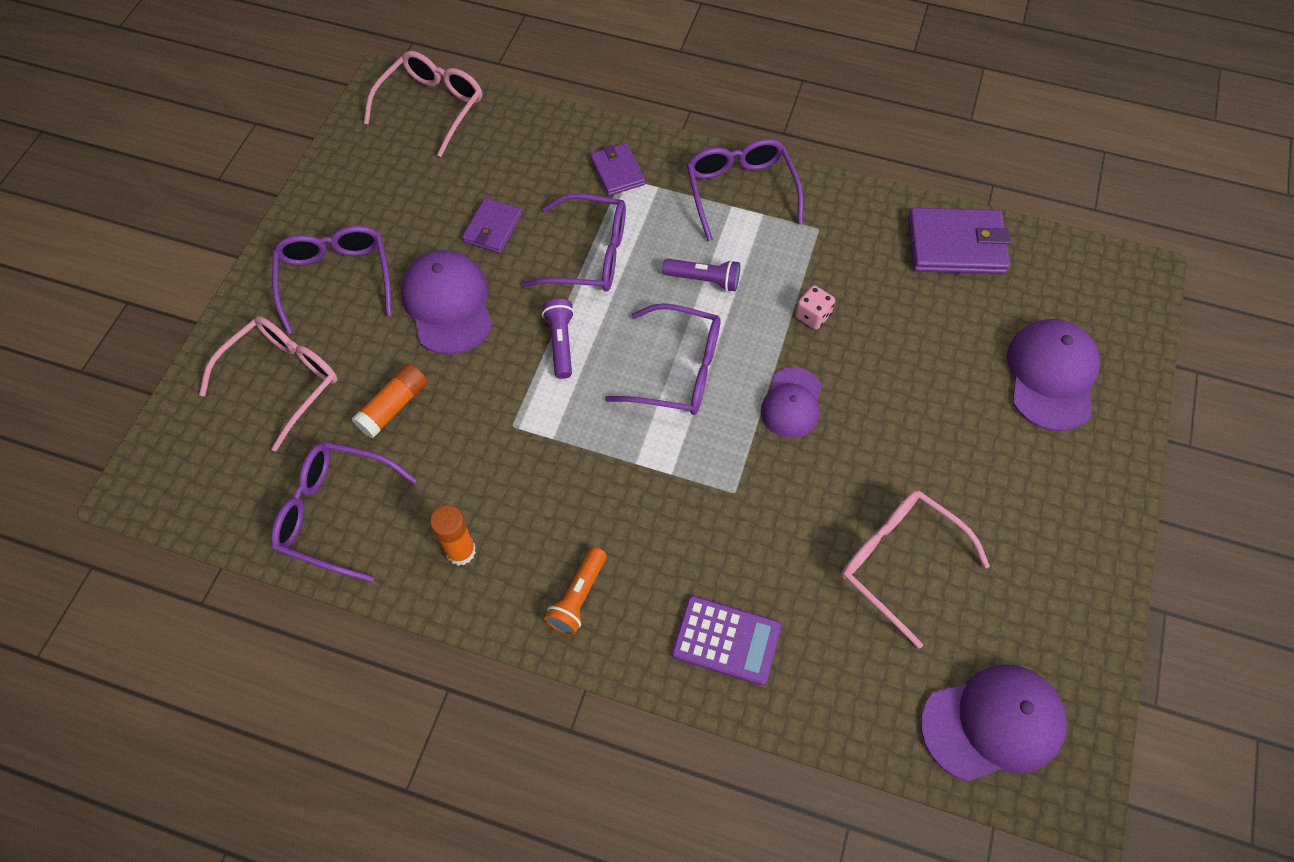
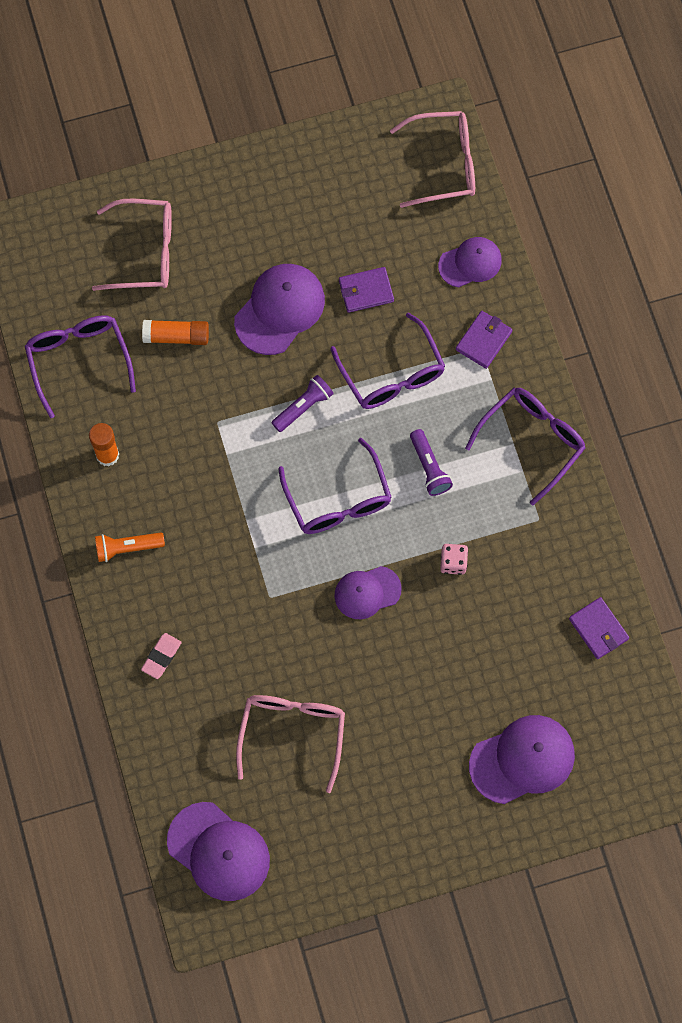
camera: 55 degrees right, 10 degrees up
purple glasses [272,225,392,334] -> none
purple calculator [672,595,781,685] -> pink eraser [141,633,182,679]
purple wallet [908,207,1011,274] -> purple wallet [569,597,629,659], size x0.59
none -> purple cap [438,237,502,287]

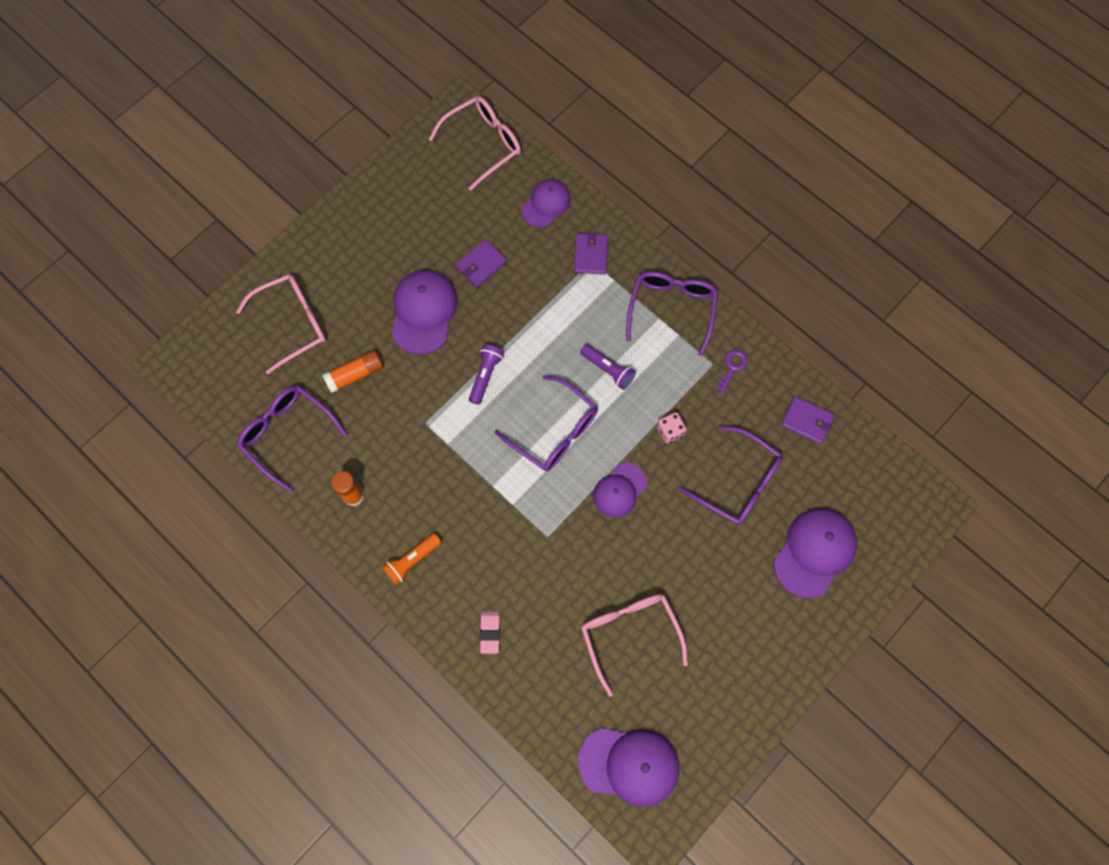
camera: 30 degrees left, 0 degrees up
purple glasses [331,312,445,409] -> purple glasses moved to [678,426,783,525]
none -> purple key [715,349,748,394]

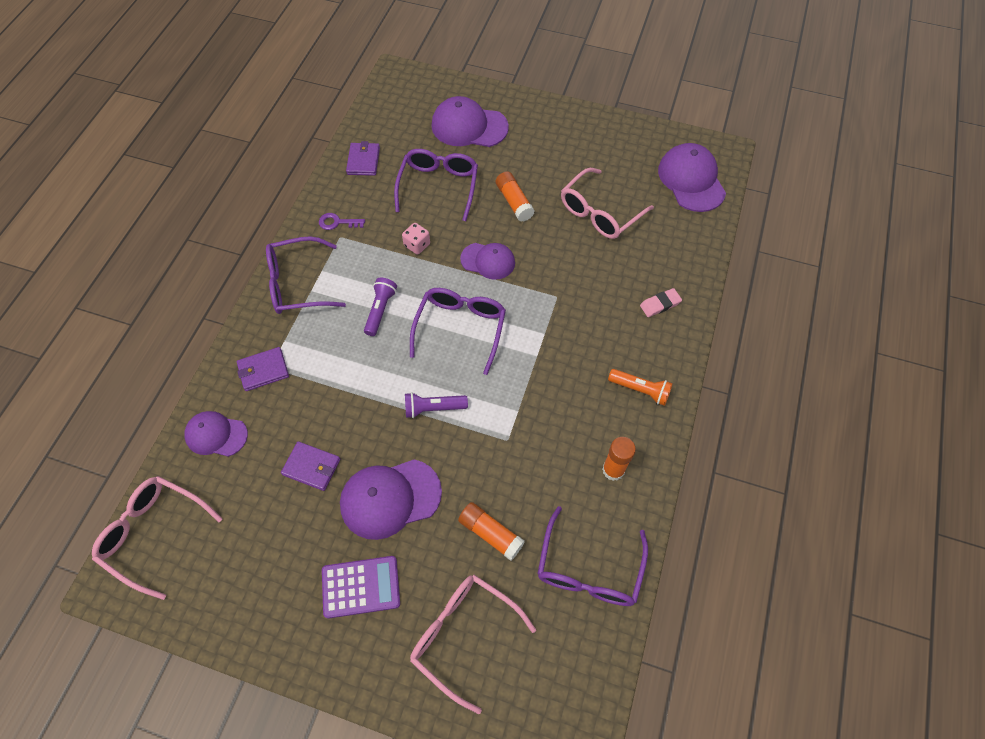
camera: 115 degrees left, 10 degrees down
none -> purple calculator [322,556,400,619]
none -> orange glue stick [496,171,535,222]

